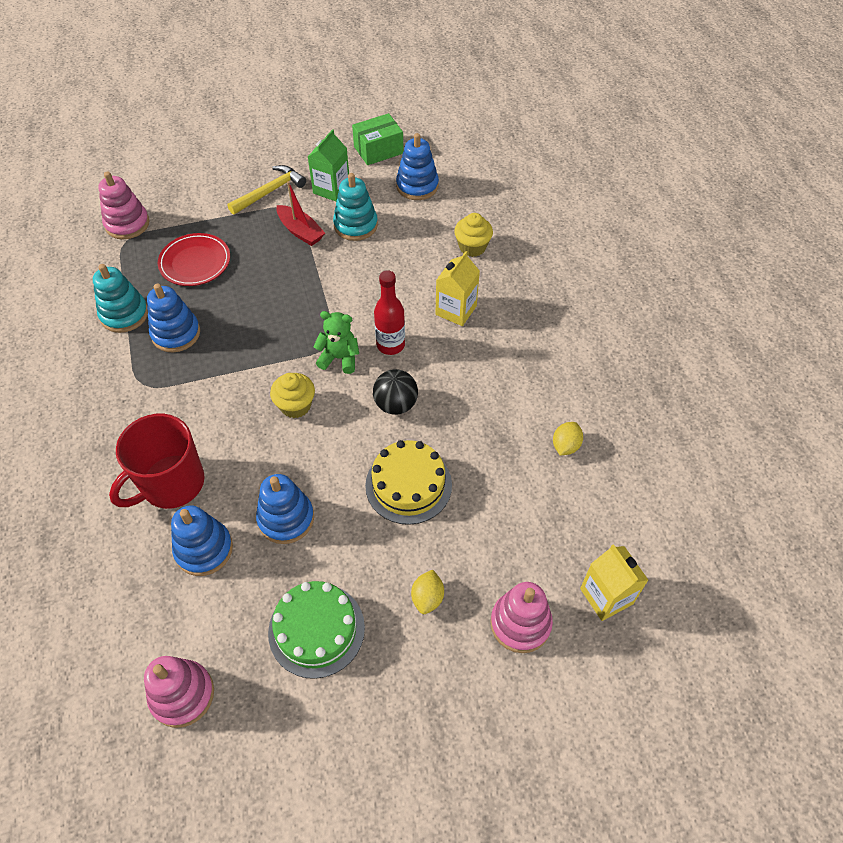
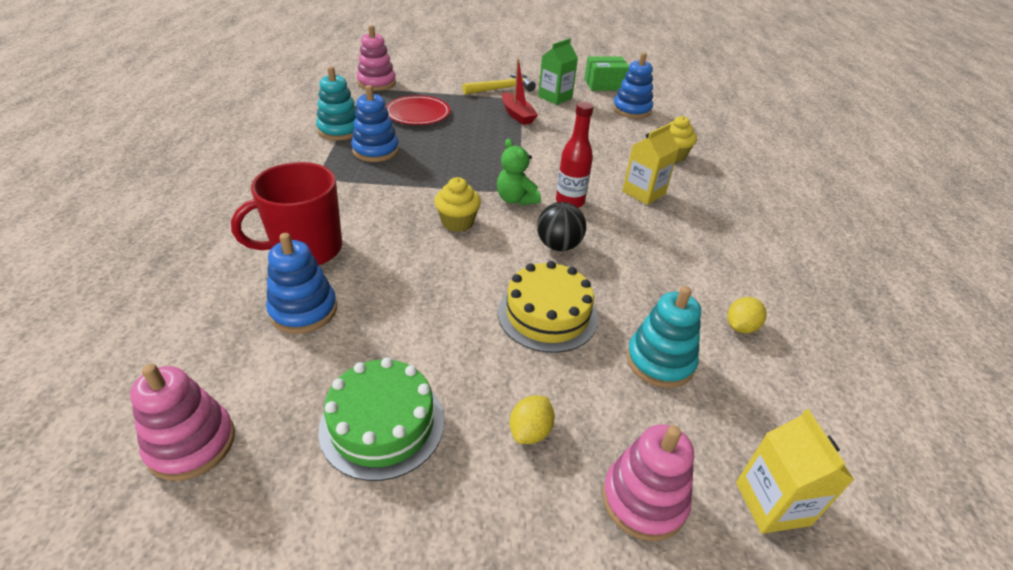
camera: 15 degrees right, 15 degrees down
blue stacking toy [256,474,314,544] -> none
green teddy bear [313,311,359,374] -> green teddy bear turned 150 degrees counterclockwise [497,139,541,206]
turquoise stacking toy [333,173,378,241] -> turquoise stacking toy moved to [627,286,701,388]

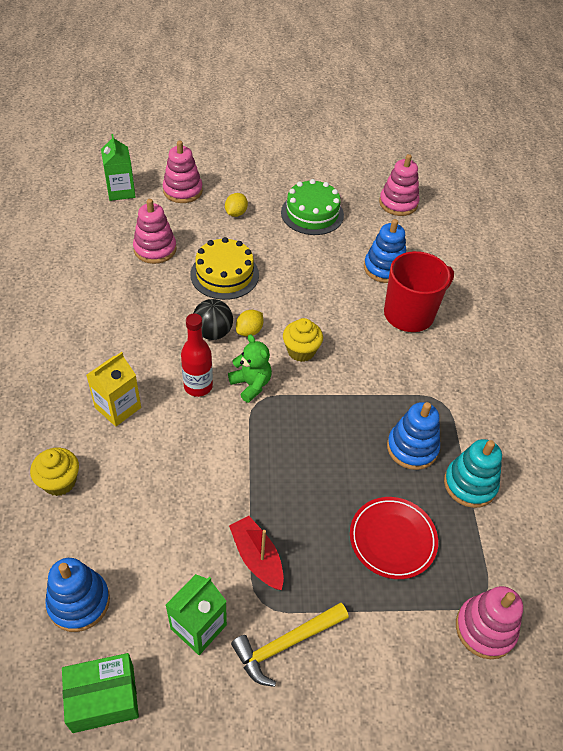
camera: 175 degrees right, 10 degrees up
turquoise stacking toy [627,286,701,388] -> pink stacking toy [133,199,176,264]
yellow lemon [727,297,767,333] -> yellow lemon moved to [236,310,264,337]
yellow carton [736,409,854,534] -> green carton [101,134,136,201]

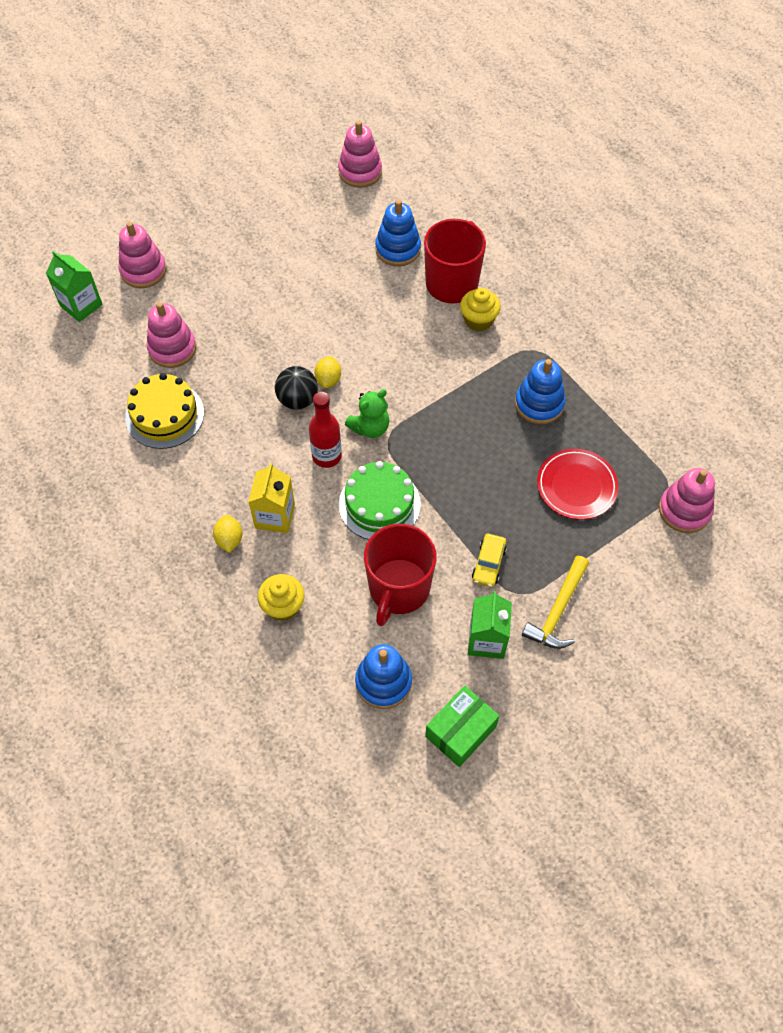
camera: 30 degrees left, 10 degrees up
yellow cake [190,237,259,300] -> yellow cake moved to [125,373,204,449]
yellow lemon [225,193,248,217] -> yellow lemon moved to [213,515,242,553]
green teddy bear [228,334,272,403] -> green teddy bear turned 120 degrees clockwise [345,389,390,438]
red boat [229,516,284,590] -> yellow car [472,534,507,587]
green cake [281,179,344,235] -> green cake moved to [339,461,421,540]
yellow cupcake [283,318,323,362] -> yellow cupcake moved to [460,288,501,332]
turquoise stacking toy [444,439,502,508] -> none
none -> red mug [364,524,436,626]

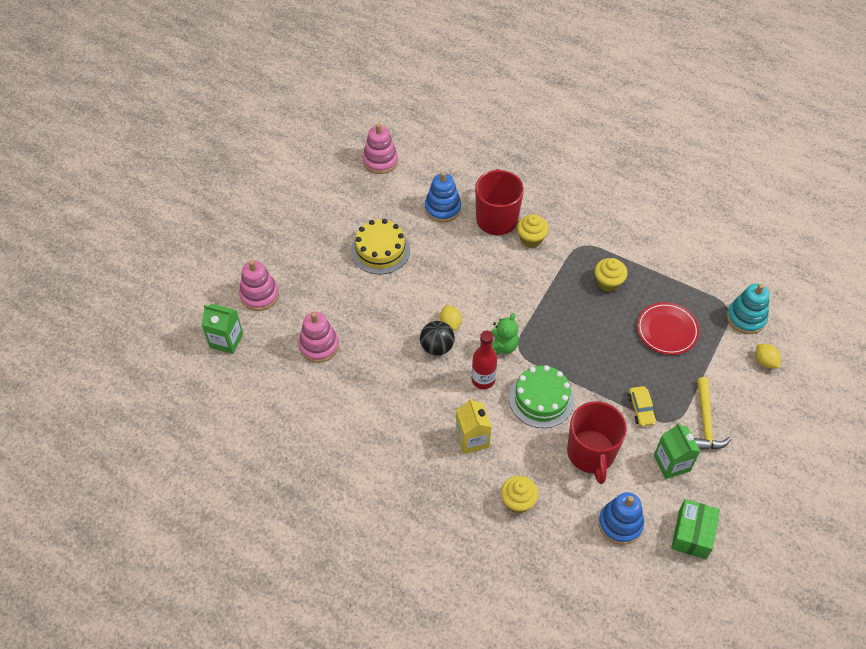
camera: 25 degrees left, 5 degrees down
yellow cake [125,373,204,449] -> yellow cake moved to [351,219,410,275]
yellow lemon [213,515,242,553] -> yellow lemon moved to [756,344,781,368]
blue stacking toy [515,359,566,424] -> yellow cupcake [595,258,627,292]
pink stacking toy [659,468,715,533] -> turquoise stacking toy [727,284,770,334]

